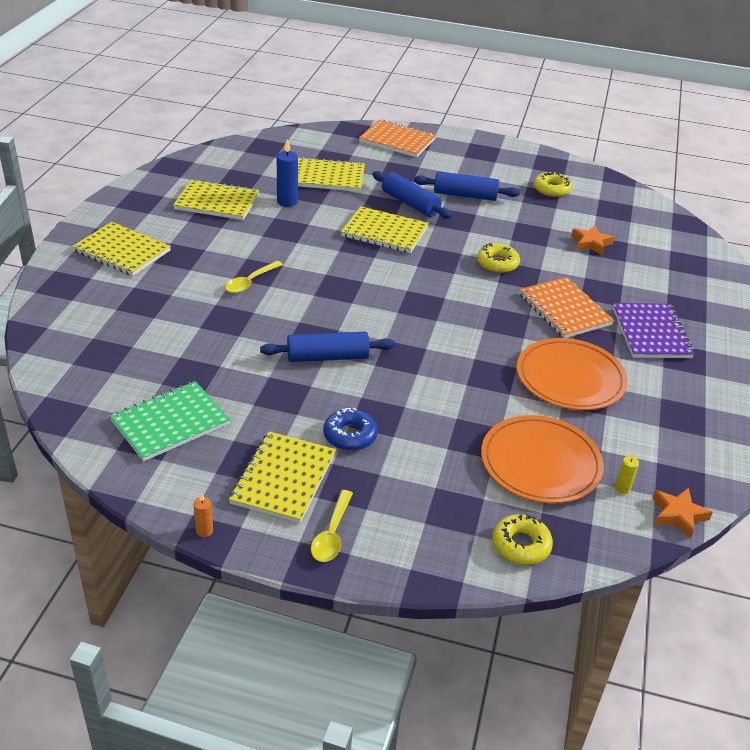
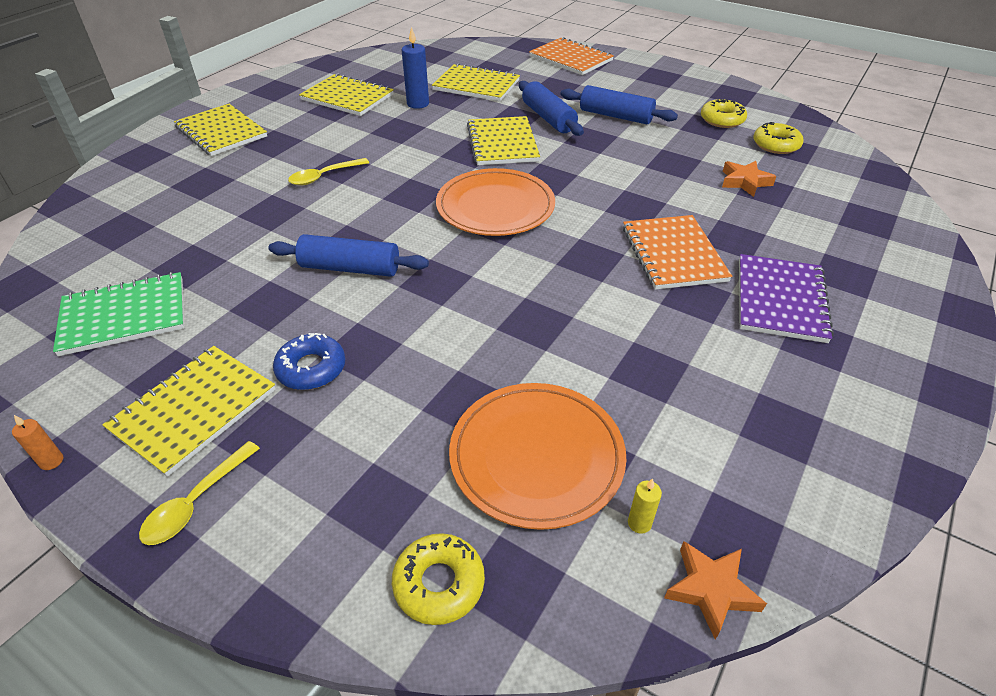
camera: 20 degrees right, 5 degrees up
yellow notebook [341,206,429,253] -> yellow notebook turned 45 degrees clockwise [467,116,540,165]
yellow donut [477,243,520,273] -> yellow donut moved to [753,122,804,154]
orange plate [517,338,628,410] -> orange plate moved to [436,168,555,236]

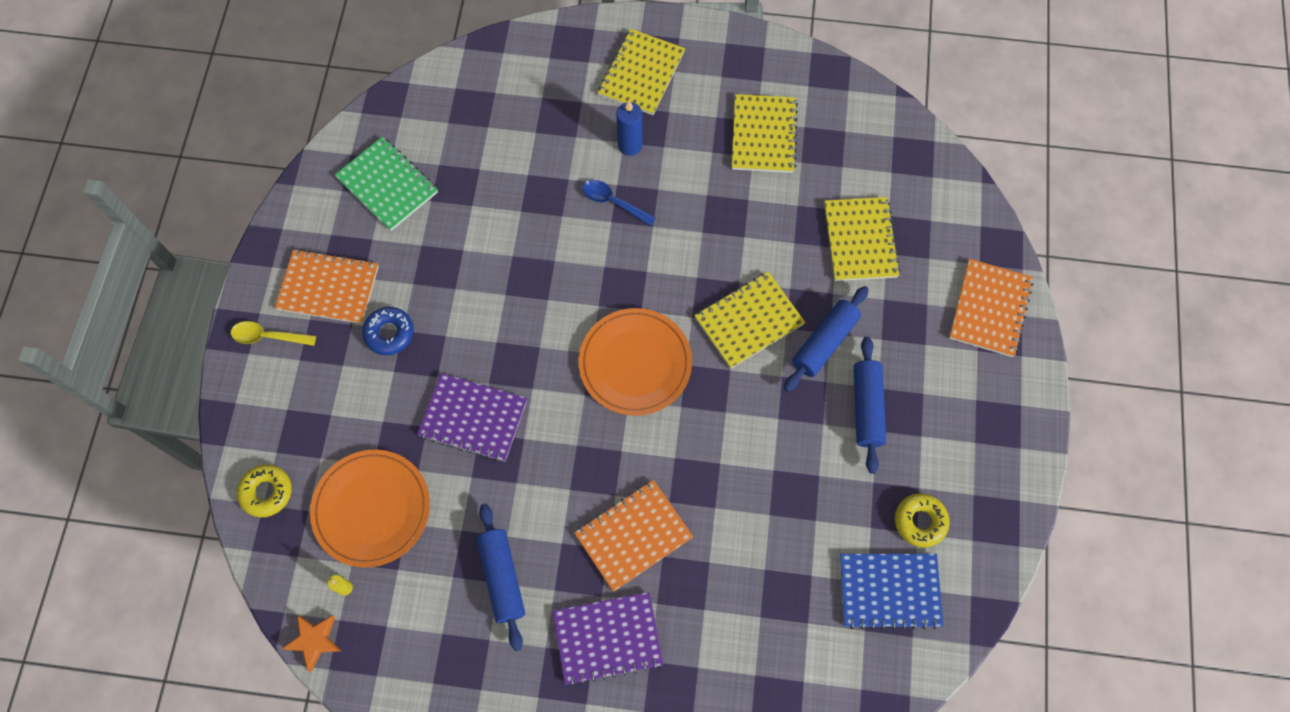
camera: 65 degrees right, 25 degrees up
orange candle [12,415,63,470] -> none
yellow notebook [102,346,276,477] -> orange notebook [275,249,379,324]
blue rolling pin [268,234,429,277] -> blue rolling pin moved to [476,503,525,651]
yellow spoon [288,158,369,185] -> blue spoon [583,180,656,226]
blue candle [402,27,429,109] -> blue candle moved to [617,101,642,156]
orange star [722,161,776,197] -> none
yellow donut [753,122,804,154] -> blue notebook [840,554,944,630]
none -> purple notebook [417,373,527,462]

